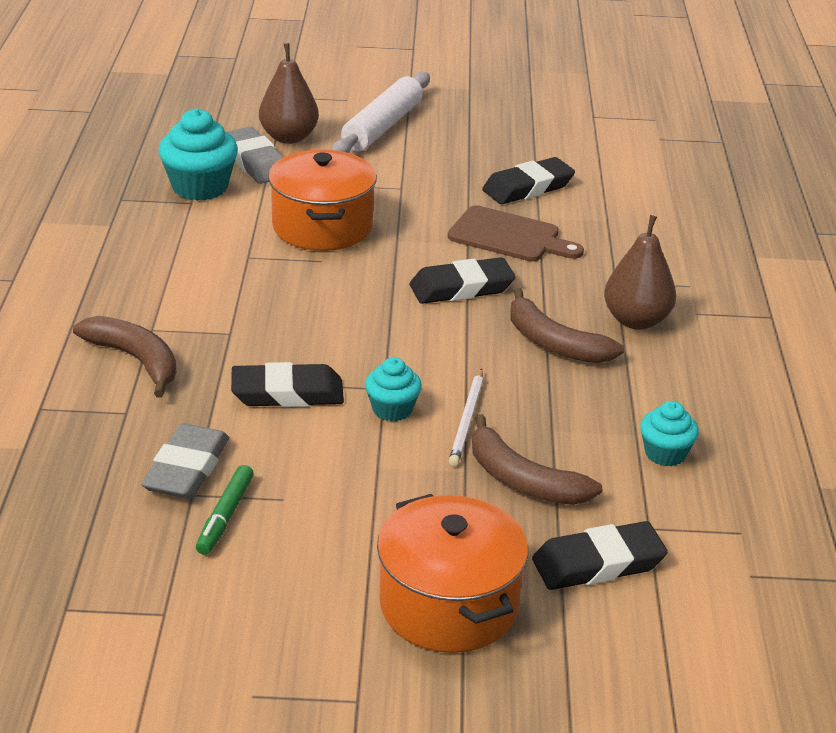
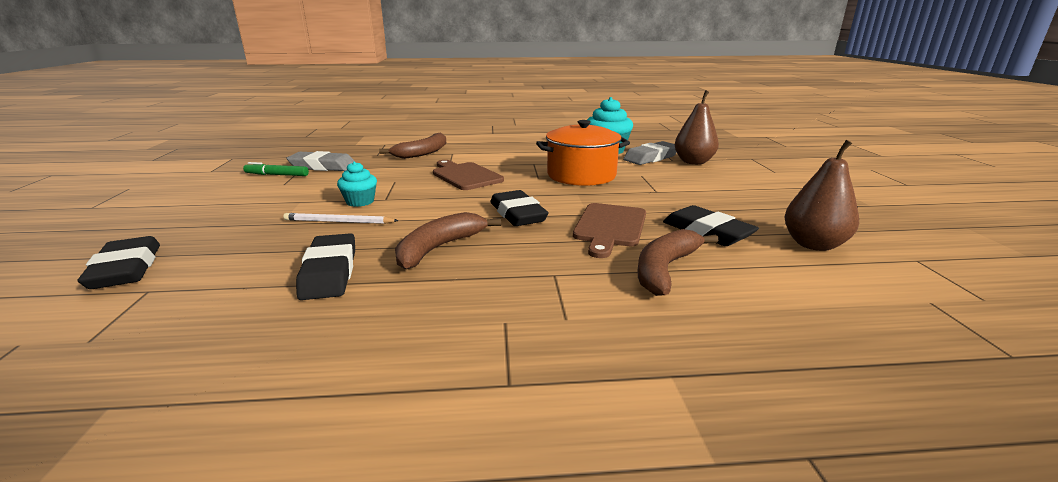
camera: 85 degrees right, 10 degrees down
black eraser [231,362,344,407] -> black eraser moved to [296,233,355,300]
white rolling pin [332,72,430,153] -> none
orange pot [377,494,528,653] -> none
brown banana [472,414,603,505] -> brown banana moved to [638,229,719,296]
brown pear [604,215,676,330] -> brown pear moved to [785,140,859,251]
turquoise cupcake [640,401,699,466] -> none
none -> brown cutting board [433,160,504,190]

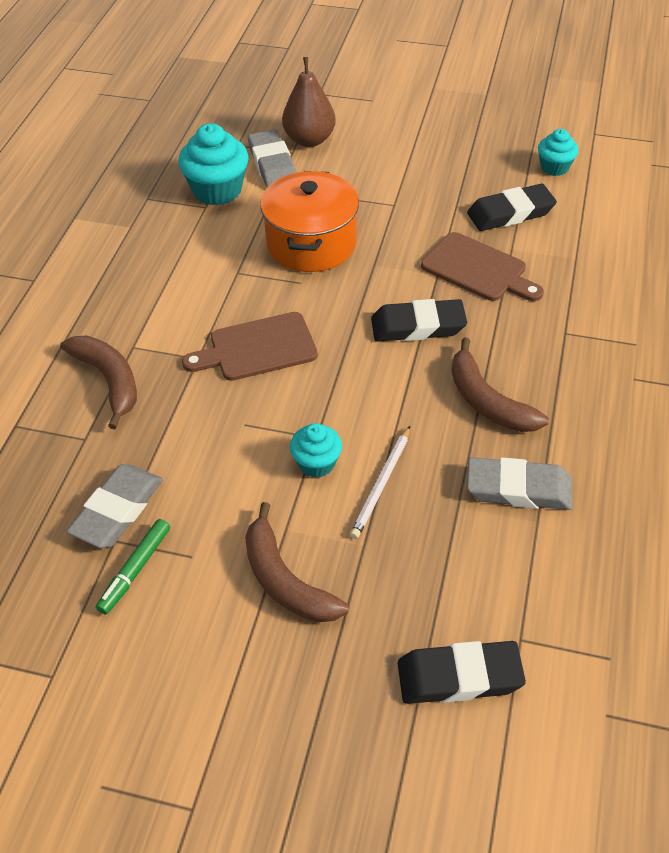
camera: 70 degrees left, 25 degrees up
black eraser [296,233,355,300] -> grey eraser [467,457,573,510]
brown banana [638,229,719,296] -> brown banana moved to [245,502,349,622]
brown pear [785,140,859,251] -> turquoise cupcake [538,129,578,176]

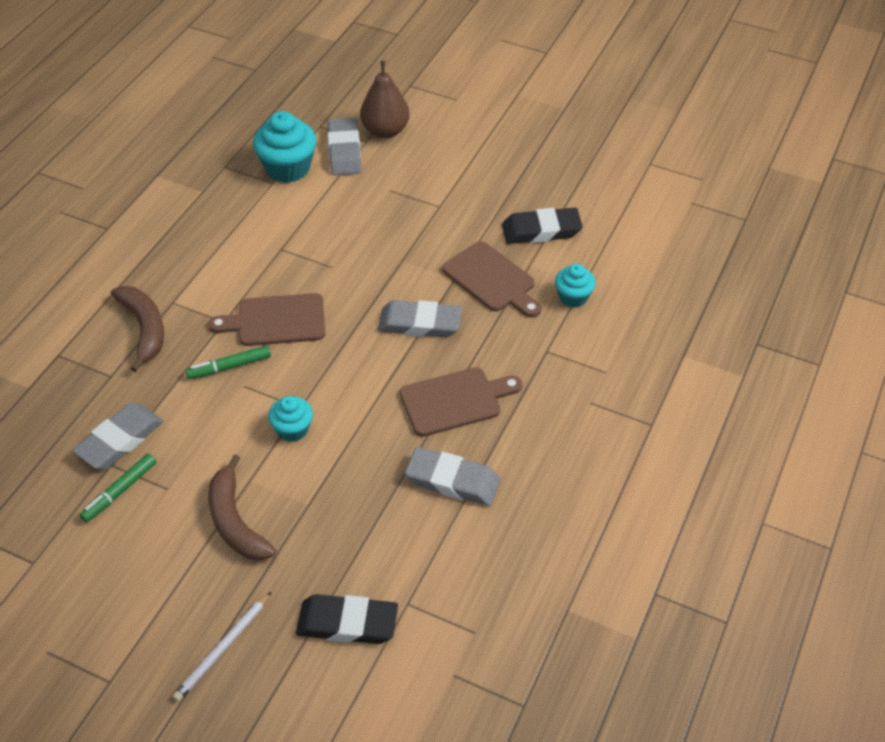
camera: 10 degrees right, 0 degrees up
orange pot [260,171,359,272] -> none
white pencil [350,426,410,539] -> white pencil moved to [173,592,271,702]
black eraser [371,299,467,342] -> grey eraser [378,300,462,338]
brown banana [451,337,549,432] -> brown cutting board [400,367,522,437]
turquoise cupcake [538,129,578,176] -> turquoise cupcake moved to [555,264,596,308]
none -> green marker [186,345,271,379]

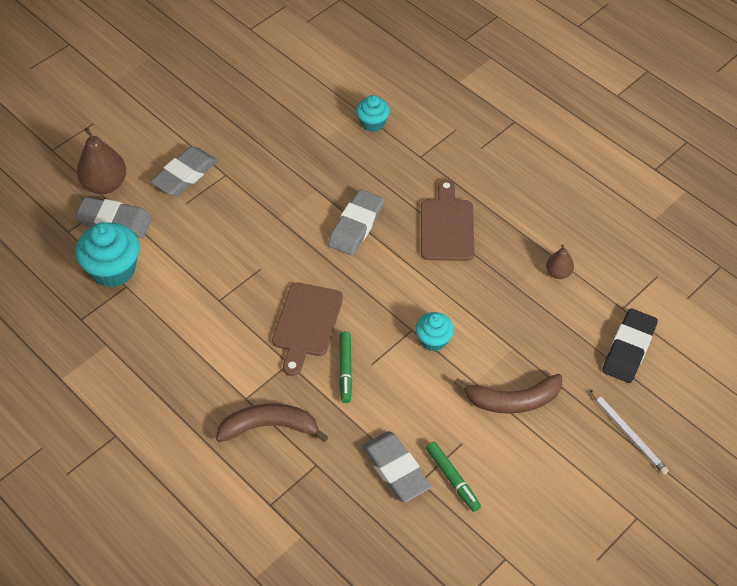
camera: 70 degrees left, 5 degrees up
grey eraser [405,447,501,506] -> grey eraser moved to [150,146,217,196]
brown cutting board [442,241,541,318] -> none
black eraser [502,208,583,244] -> none
none -> brown pear [546,244,574,279]

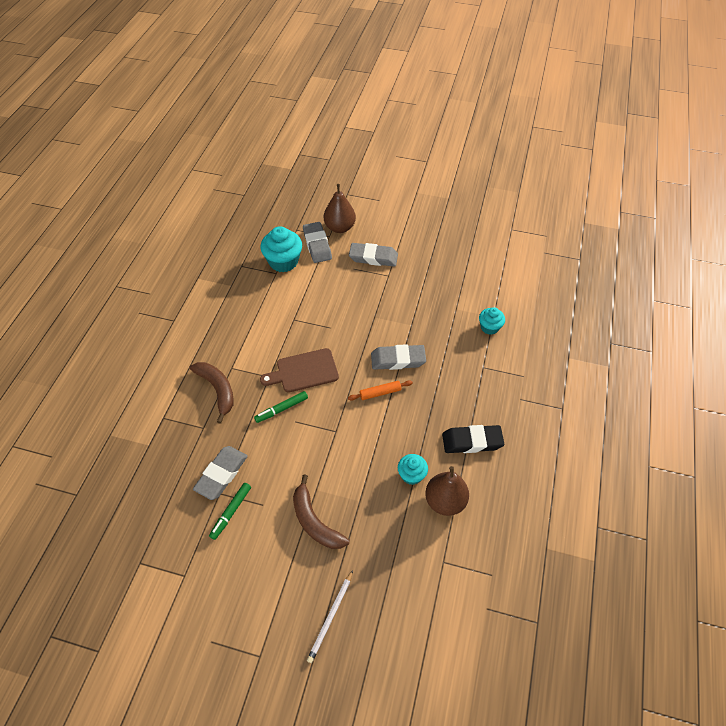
camera: 60 degrees right, 0 degrees up
turquoise cupcake [415,312,454,351] -> turquoise cupcake moved to [398,454,428,485]
brown cutting board [421,179,475,261] -> none
brown pear [546,244,574,279] -> brown pear [425,466,469,516], size x1.85
black eraser [602,308,658,383] -> black eraser moved to [442,425,504,453]
none -> orange rolling pin [348,380,413,401]

